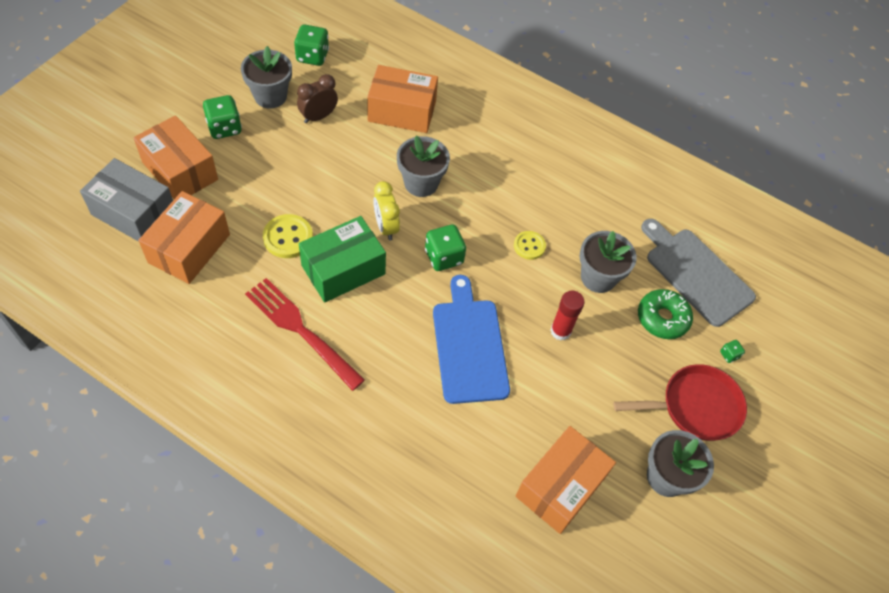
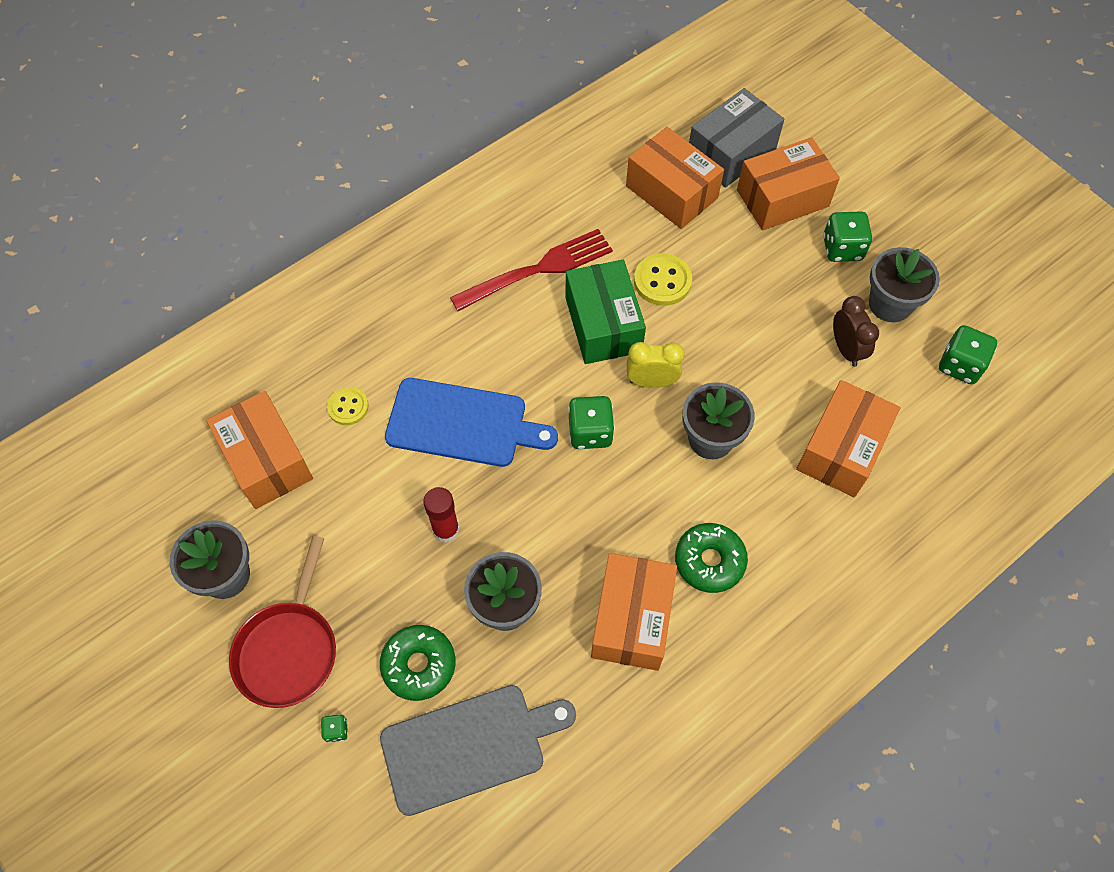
camera: 115 degrees right, 5 degrees up
yellow button [514,231,546,260] -> yellow button moved to [327,387,369,425]
none -> orange box [591,553,677,671]
none -> green donut [675,523,748,593]

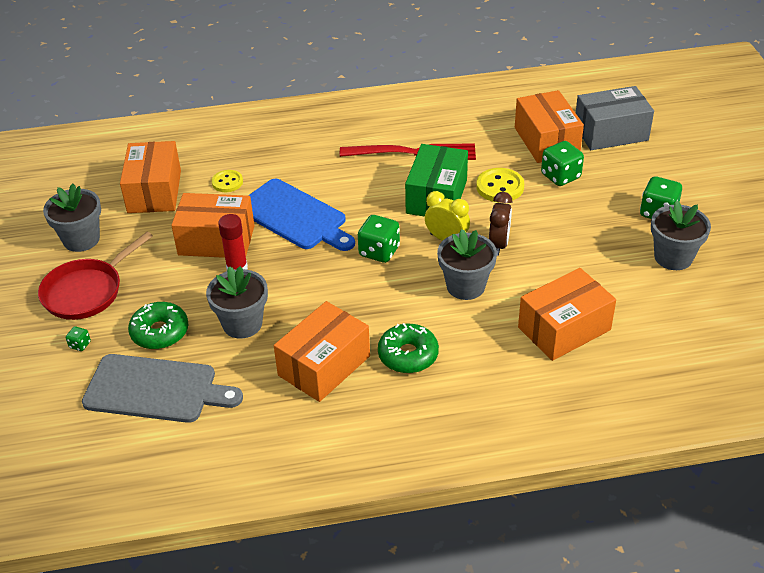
camera: 30 degrees right, 20 degrees down
orange box [737,137,840,230] -> orange box moved to [171,193,255,258]
brown clock [833,296,879,367] -> brown clock moved to [489,192,513,256]
green dice [939,325,997,384] -> green dice moved to [541,141,584,186]

